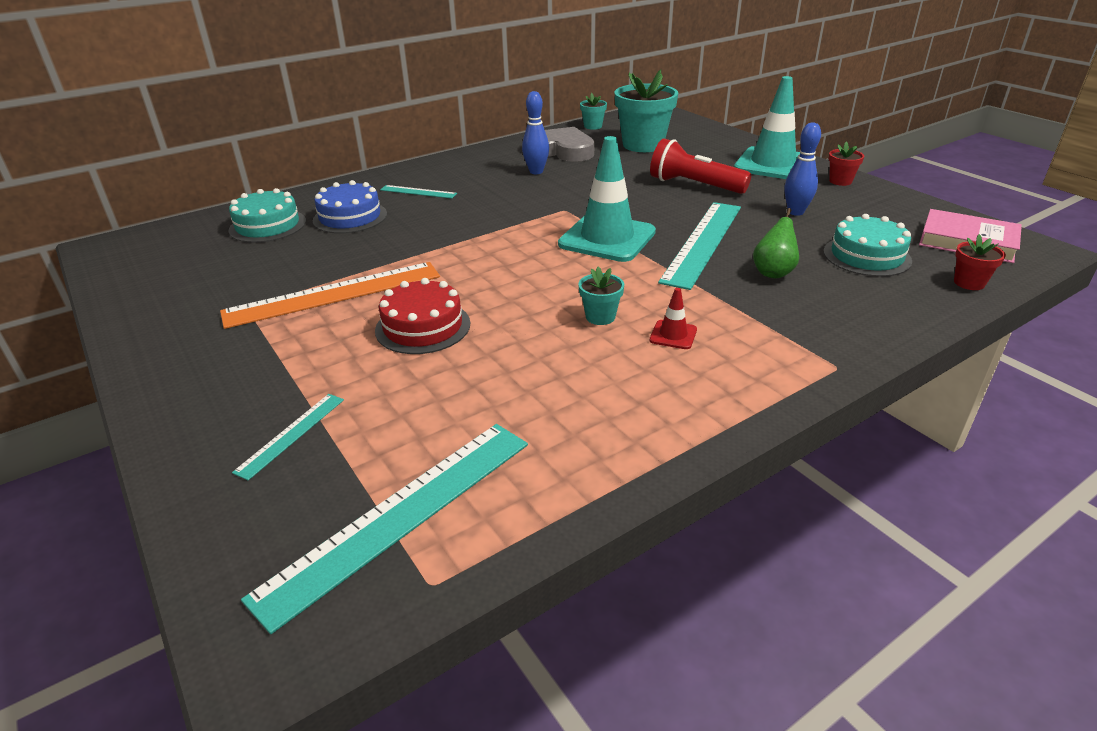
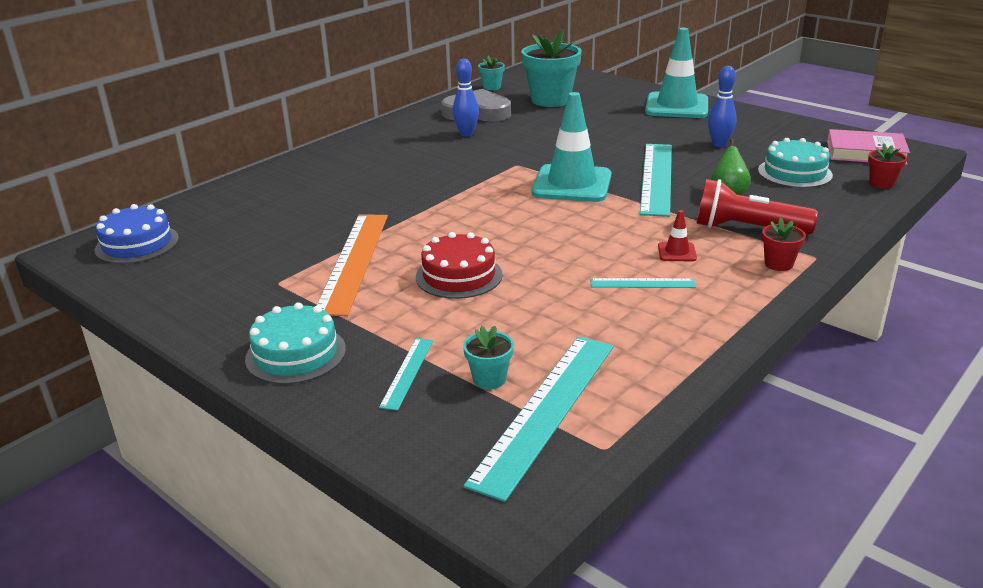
camera: 15 degrees left, 5 degrees down
orange ruler [220,262,440,329] -> orange ruler turned 45 degrees counterclockwise [316,214,388,316]
turquoise cake [228,188,306,243] -> turquoise cake moved to [245,302,346,384]
blue cake [313,180,387,234] -> blue cake moved to [94,204,179,264]
turquoise ruler [380,185,457,199] -> turquoise ruler moved to [590,278,696,288]
turquoise flower pot [578,267,624,325] -> turquoise flower pot moved to [463,326,514,389]
red flashlight [650,138,751,194] -> red flashlight moved to [696,179,818,235]
red flower pot [829,142,864,186] -> red flower pot moved to [762,217,806,271]

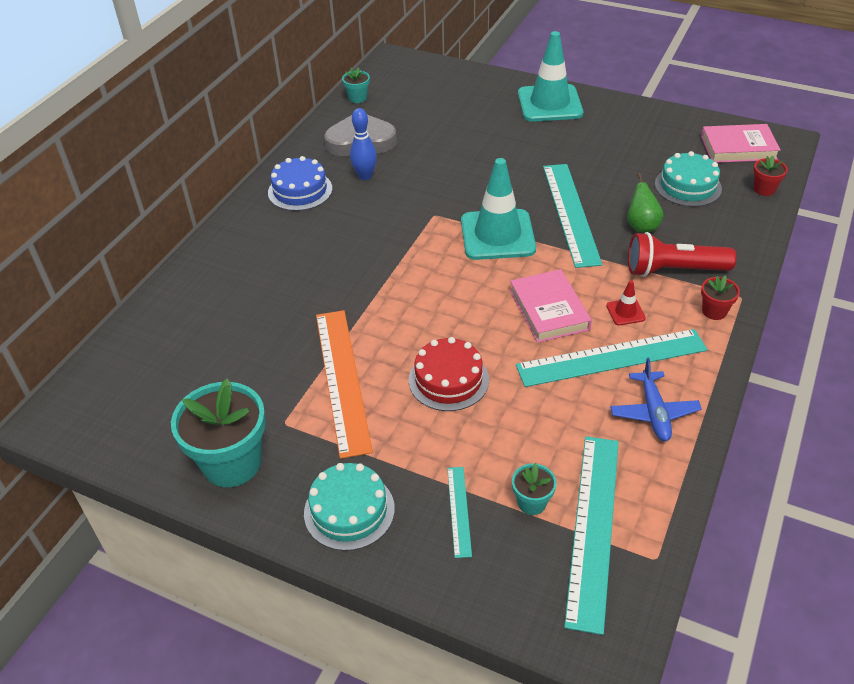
camera: 15 degrees left, 15 degrees up
blue cake [94,204,179,264] -> blue cake moved to [268,156,332,211]
turquoise flower pot [521,29,582,107] -> turquoise flower pot moved to [171,378,266,487]
turquoise ruler [590,278,696,288] -> turquoise ruler [516,329,708,387], size x2.08
blue bowling pin [708,66,737,147] -> none
none -> pink book [510,269,592,343]
none -> blue plane [610,358,702,441]

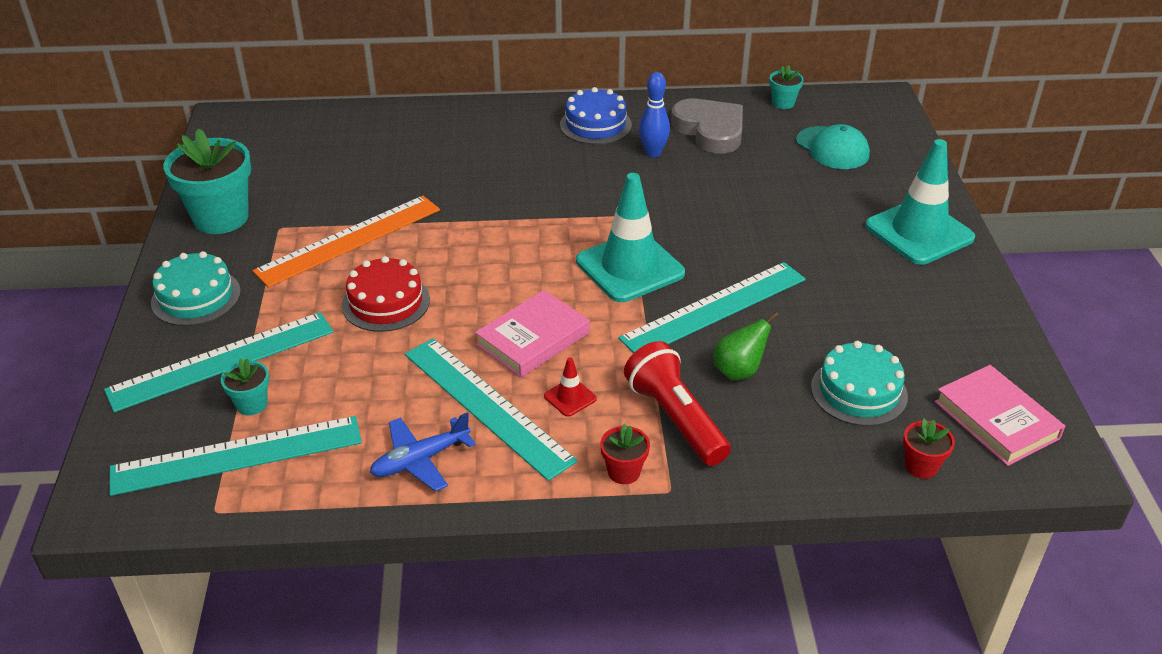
camera: 60 degrees right, 5 degrees down
turquoise ruler [447,467,472,558] -> turquoise ruler [104,312,334,412], size x2.08
none -> turquoise cap [796,124,870,169]

